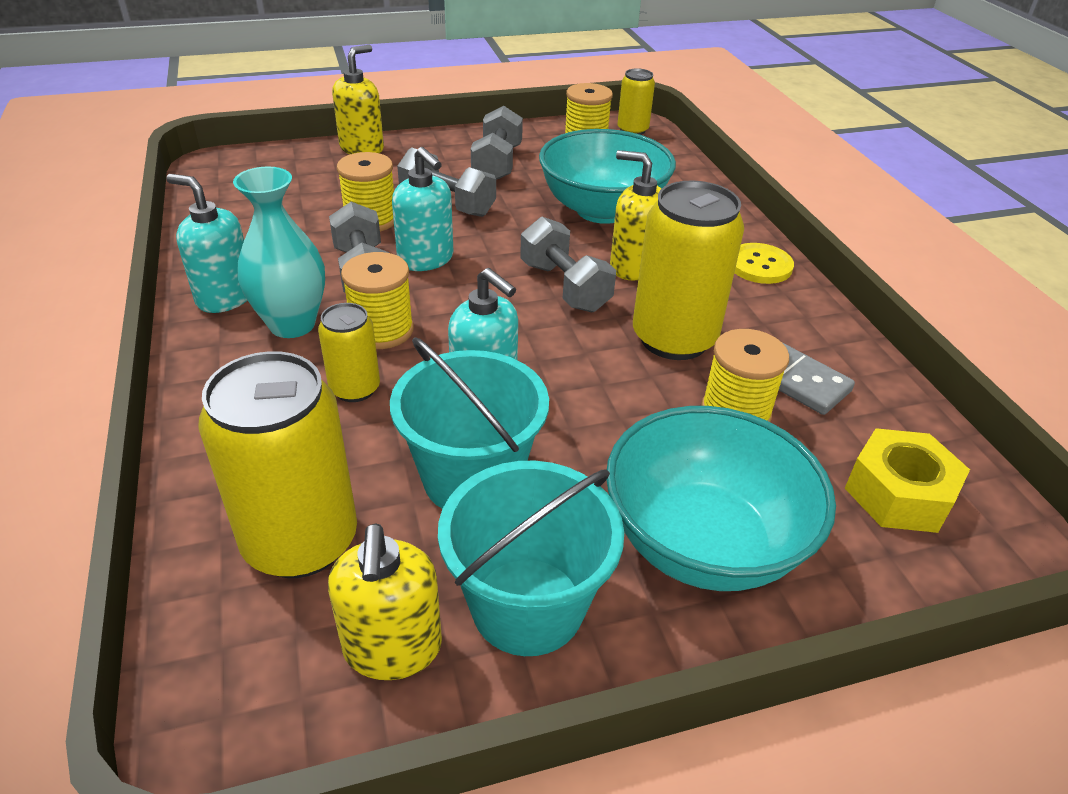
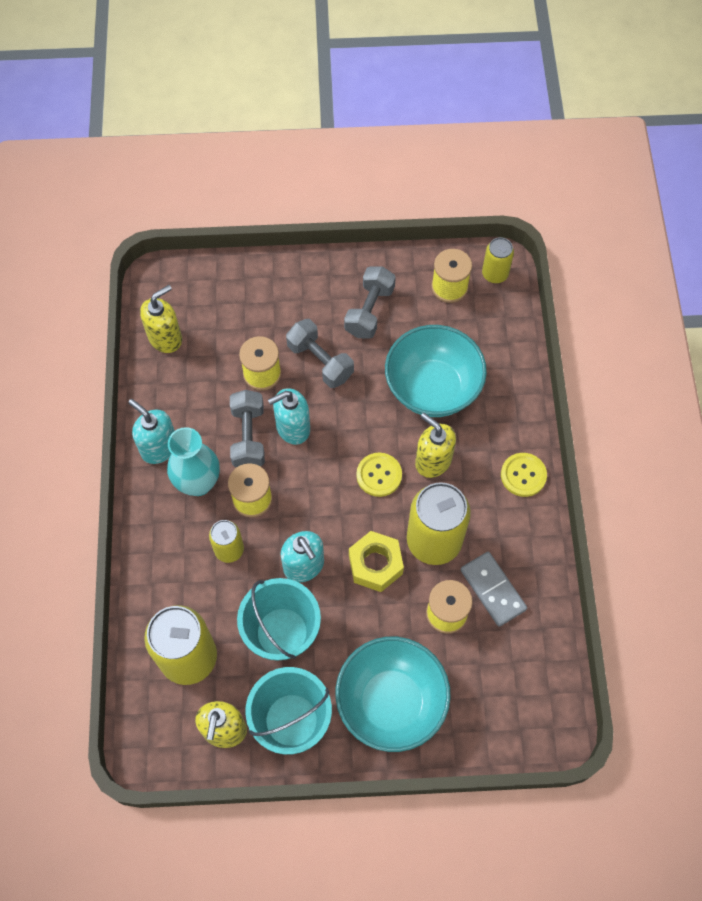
camera: 15 degrees right, 25 degrees up
yellow soap dispenser [332,45,384,154] -> yellow soap dispenser moved to [140,285,182,353]
turquoise soap dispenser [392,147,453,271] -> turquoise soap dispenser turned 90 degrees clockwise [268,388,310,445]
grey dumbbell [520,217,616,312] -> yellow button [356,453,402,497]
yellow nut [845,428,970,533] -> yellow nut moved to [349,531,404,592]

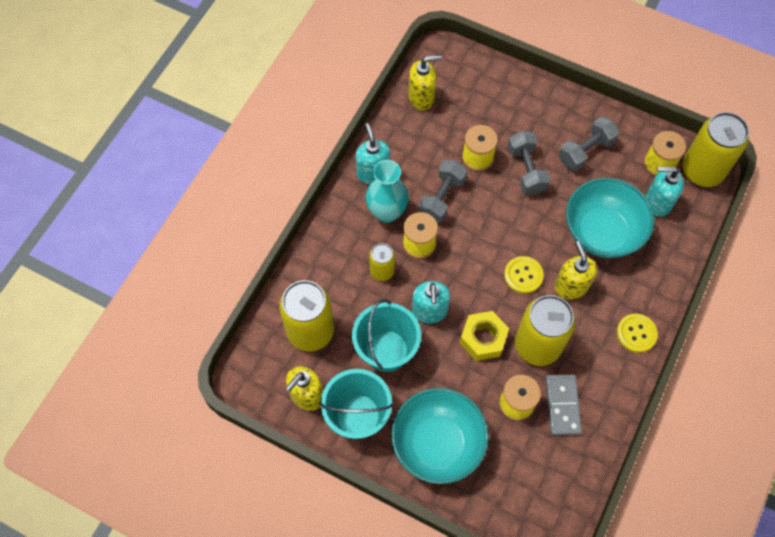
camera: 30 degrees right, 0 degrees up
turquoise soap dispenser [268,388,310,445] -> turquoise soap dispenser moved to [646,167,684,217]
yellow can [482,237,514,283] -> yellow can [682,112,749,187], size x1.87

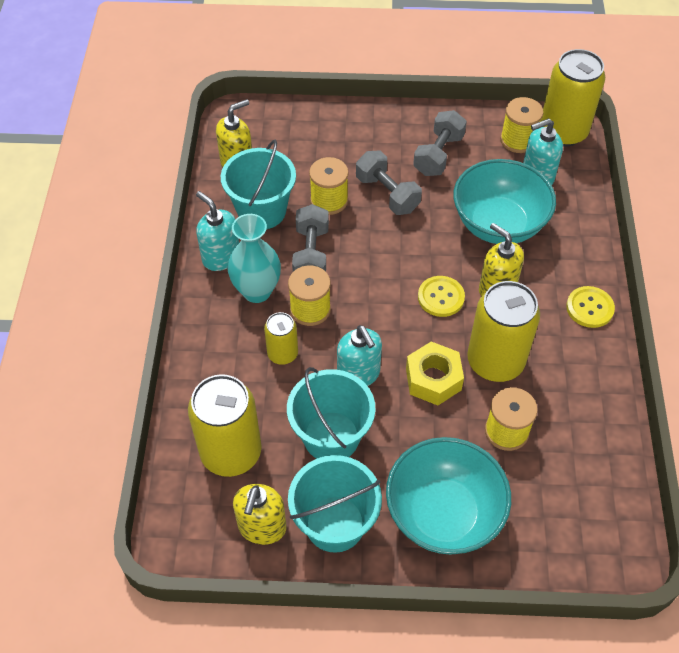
camera: 25 degrees left, 10 degrees down
grey domino [545,375,582,435] -> none
none -> turquoise bucket [221,140,296,229]

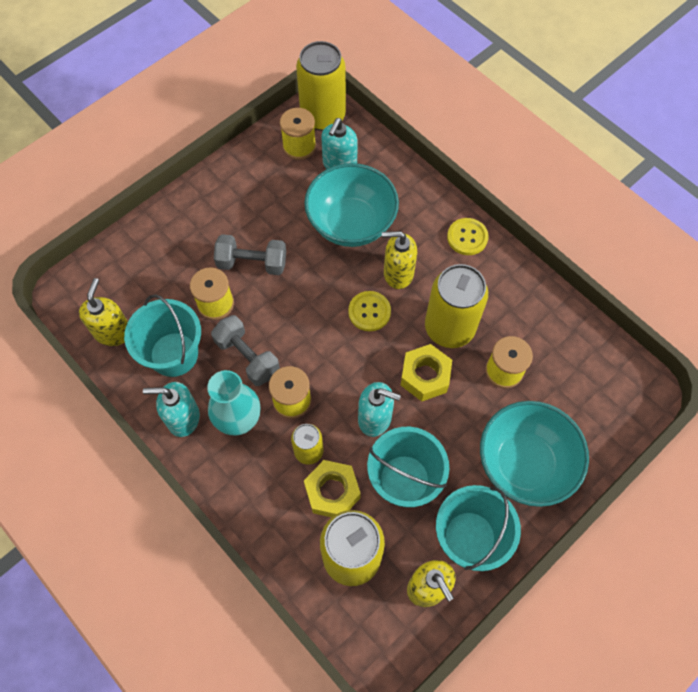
camera: 45 degrees left, 10 degrees up
grey dumbbell [413,110,467,176] -> none
none -> yellow nut [304,460,361,517]

